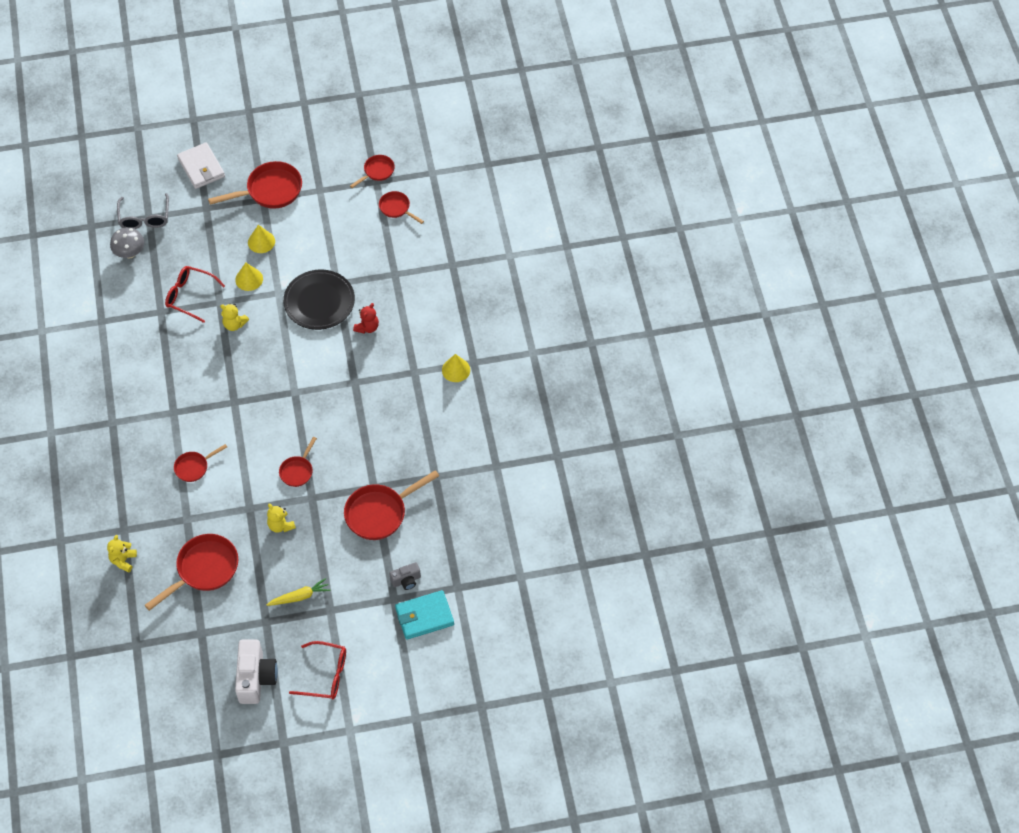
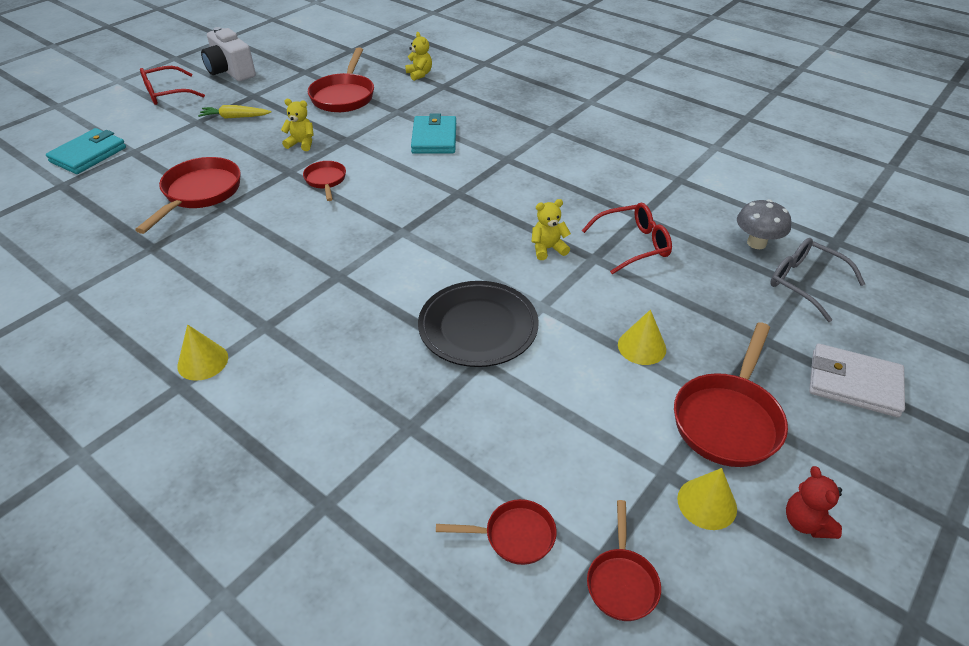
camera: 140 degrees right, 15 degrees down
red pan [174,444,227,482] -> turquoise wallet [411,113,456,154]
yellow cone [235,263,263,291] -> yellow cone moved to [677,468,737,530]
yellow carrot [267,578,331,606] -> yellow carrot turned 60 degrees clockwise [198,105,271,119]
red teddy bear [353,303,379,334] -> red teddy bear moved to [786,466,842,539]
grey camera [389,562,421,590] -> none

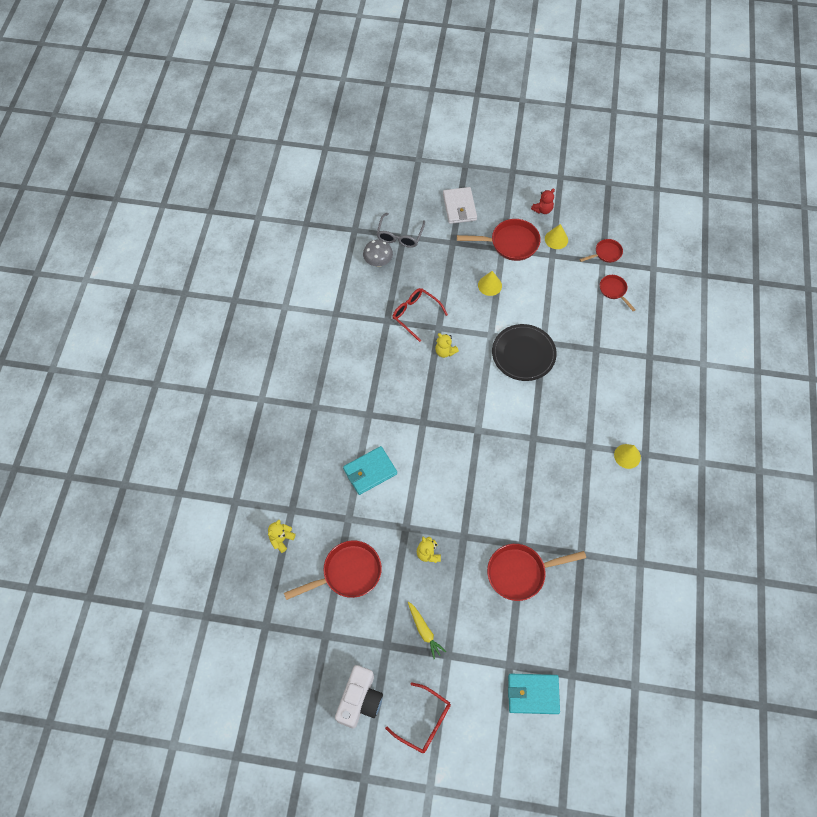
camera: 120 degrees left, 20 degrees up
red pan [303,161,346,201] -> none

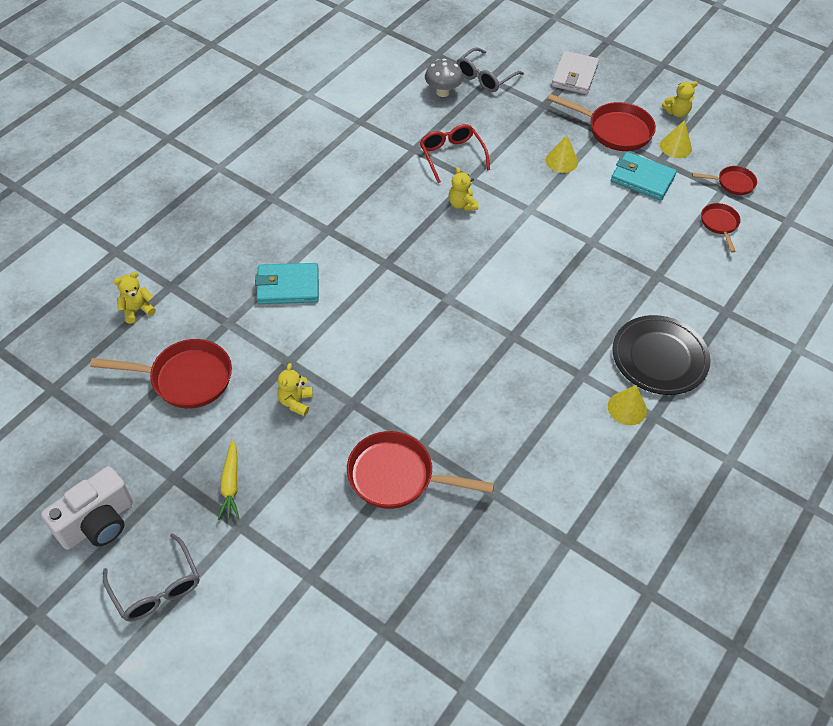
camera: 25 degrees right, 10 degrees down
red glasses [385,683,451,754] -> grey glasses [103,533,199,622]
black plate [492,324,557,381] -> black plate moved to [612,315,710,395]
turquoise wallet [508,674,560,714] -> turquoise wallet moved to [611,152,677,200]
red teddy bear [531,189,555,214] -> yellow teddy bear [662,81,698,117]

